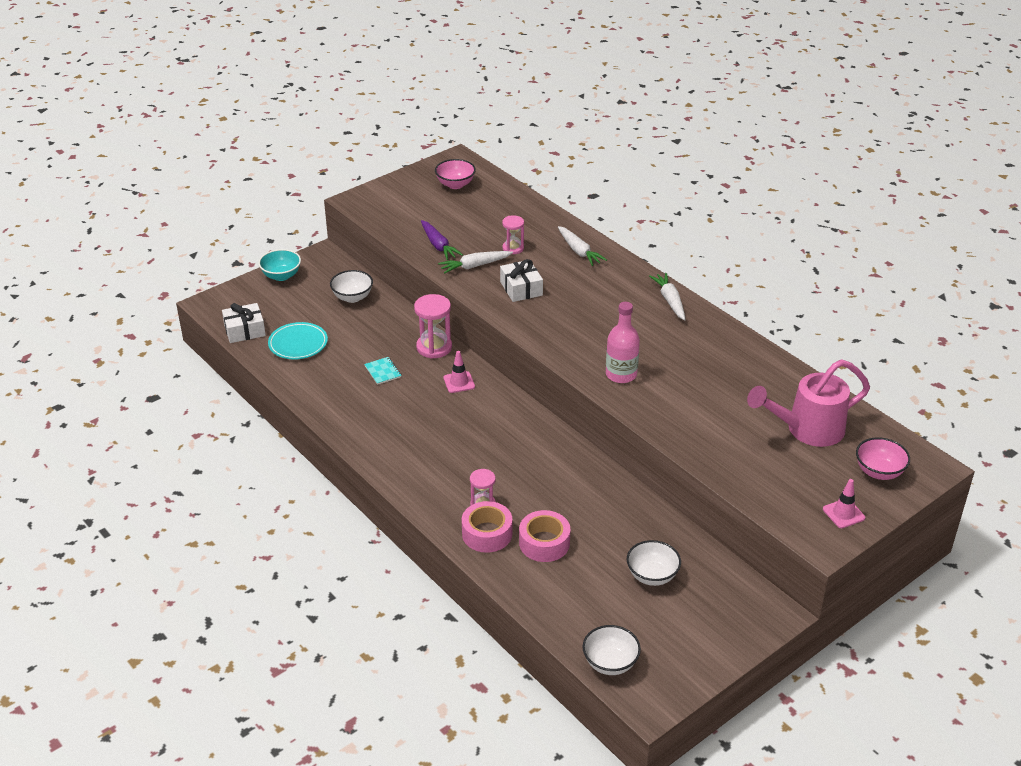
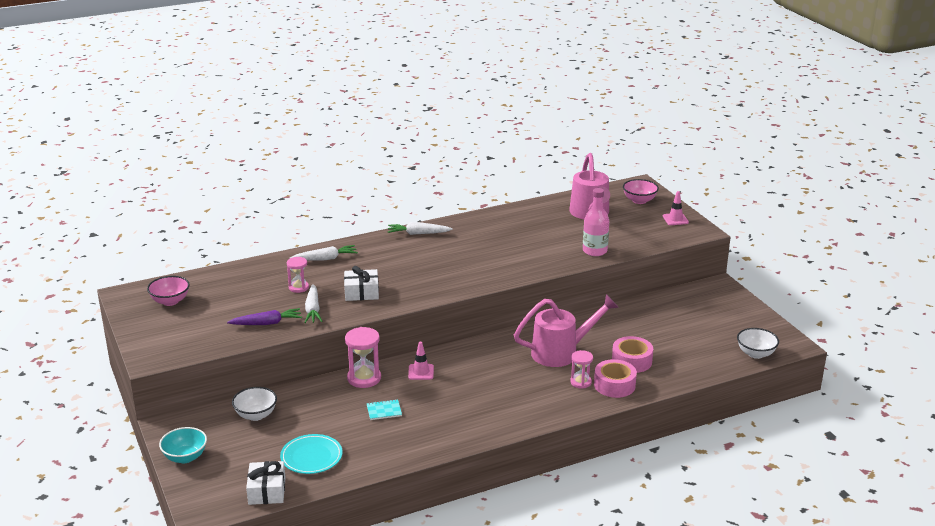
camera: 75 degrees left, 10 degrees down
pink bottle [606,302,640,383] -> pink bottle moved to [583,188,609,256]
white bowl [627,540,681,586] -> none
none -> pink watering can [514,294,619,367]

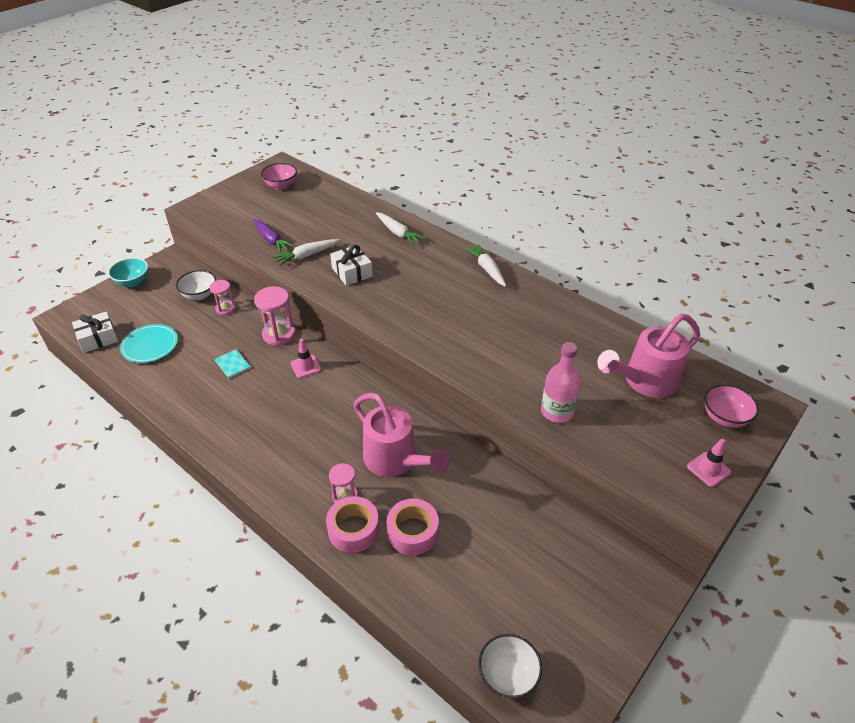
camera: 65 degrees right, 15 degrees up
pink hourglass [287,257,309,293] -> pink hourglass moved to [210,280,236,315]

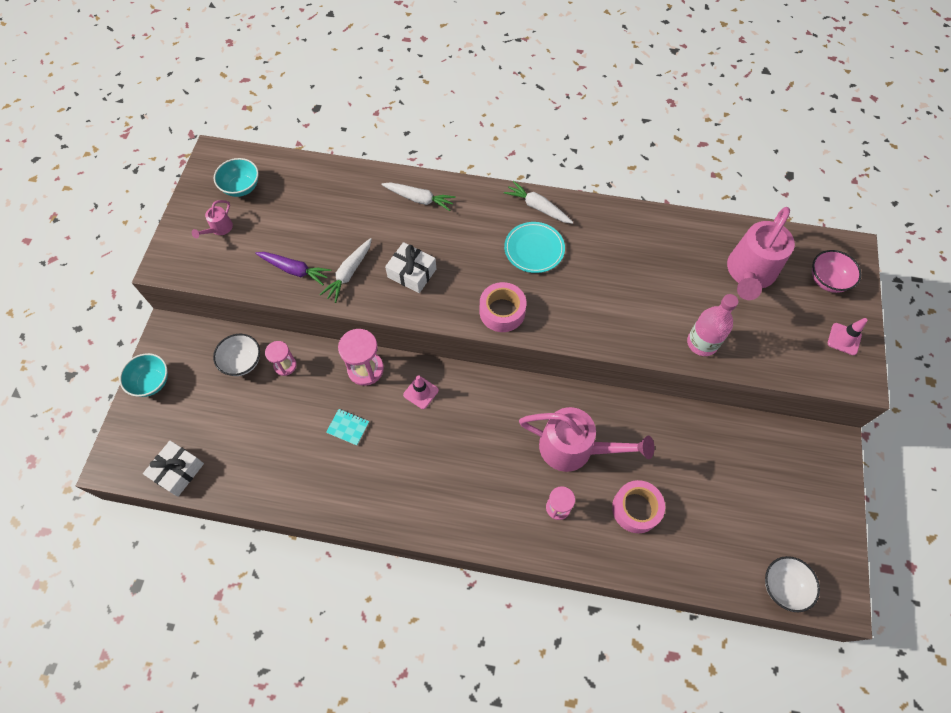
camera: 30 degrees left, 20 degrees up
turquoise plate [120,324,178,363] -> turquoise plate moved to [504,222,565,273]
pink bowl [261,163,297,190] -> turquoise bowl [214,158,259,197]
pink tape [326,496,379,553] -> pink tape moved to [480,282,526,332]
none -> pink watering can [192,200,233,238]

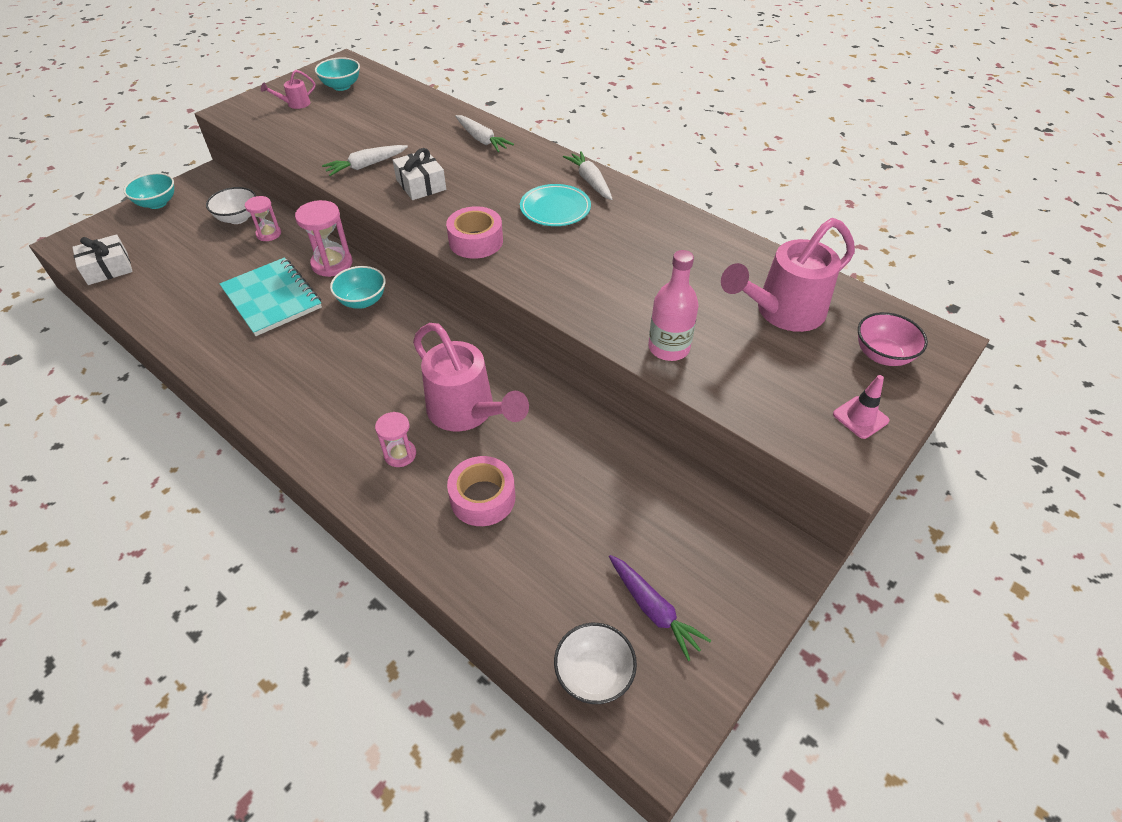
camera: 30 degrees right, 15 degrees down
purple carrot [255,252,331,285] -> purple carrot moved to [609,555,711,661]
turquoise notebook [326,409,369,445] -> turquoise notebook [220,257,322,336], size x2.27
pink traffic cone [403,375,439,409] -> turquoise bowl [330,266,386,308]

